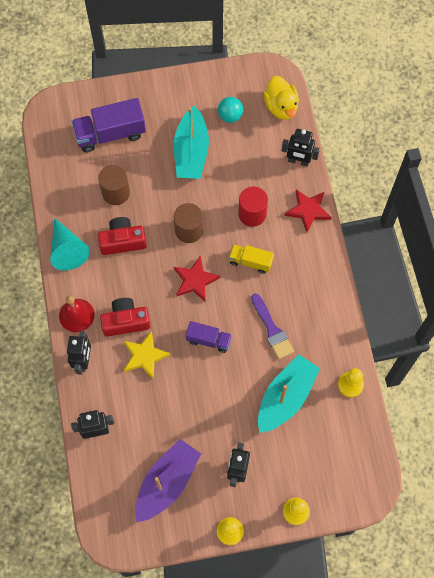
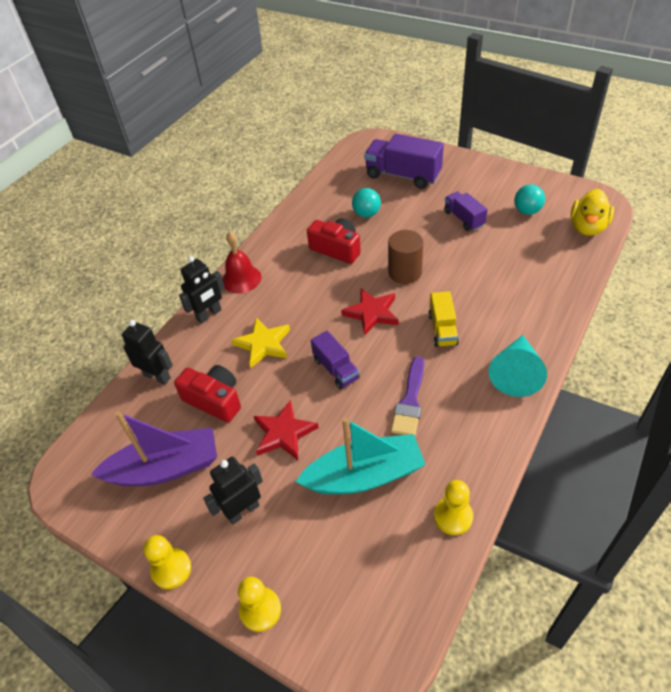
camera: 45 degrees right, 20 degrees down
turquoise cone [50,218,90,271] -> turquoise cone moved to [489,335,547,397]
brown cylinder [98,165,130,205] -> turquoise ball [352,188,381,218]
red camera [100,298,151,337] -> red camera moved to [174,365,241,423]
turquoise boat [174,106,209,179] -> purple truck [444,191,488,231]
yellow truck [229,244,274,274] -> yellow truck turned 150 degrees counterclockwise [428,291,459,347]
red cylinder [238,187,268,227] -> none
black robot [282,129,320,167] -> none
red star [285,189,332,232] -> red star moved to [254,400,319,460]

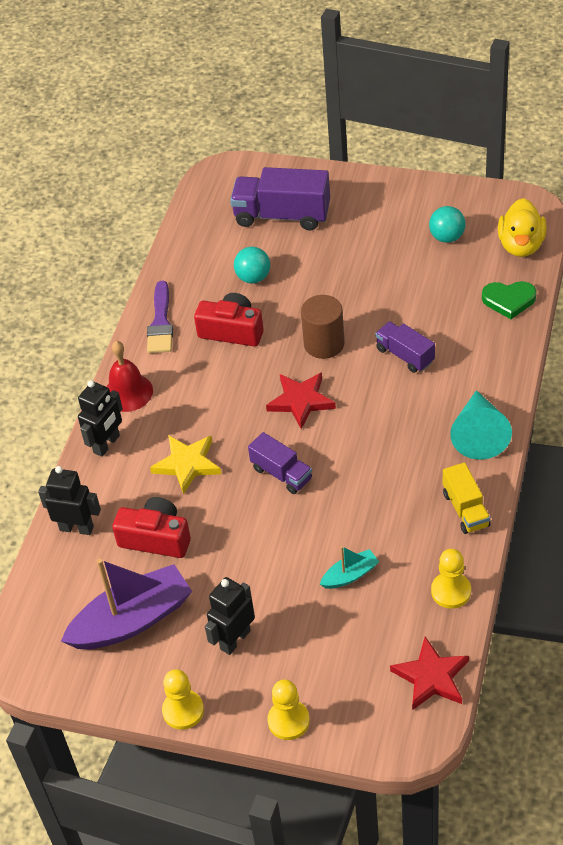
camera: 15 degrees left, 0 degrees up
red star [254,400,319,460] -> red star moved to [390,637,469,710]
turquoise boat [296,418,426,494] -> turquoise boat [320,546,379,589], size x0.47
purple brush [391,356,425,436] -> purple brush moved to [147,281,173,353]
yellow truck [428,291,459,347] -> yellow truck moved to [443,462,490,534]
purple truck [444,191,488,231] -> purple truck moved to [375,321,435,373]
none -> green heart [482,281,536,319]

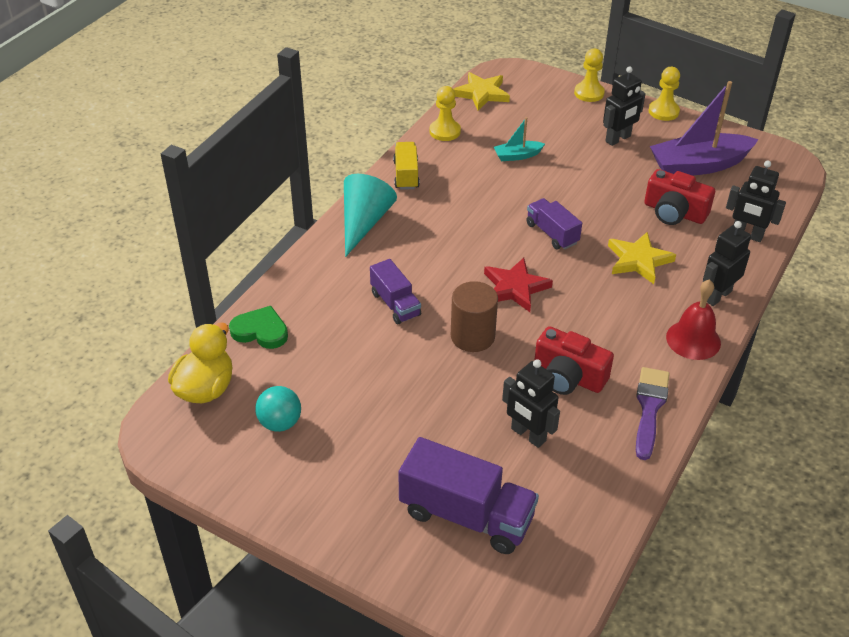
camera: 170 degrees left, 5 degrees down
turquoise ball [234,247,270,283] -> black robot [502,359,560,448]
red star [390,637,469,710] -> yellow star [453,72,510,110]

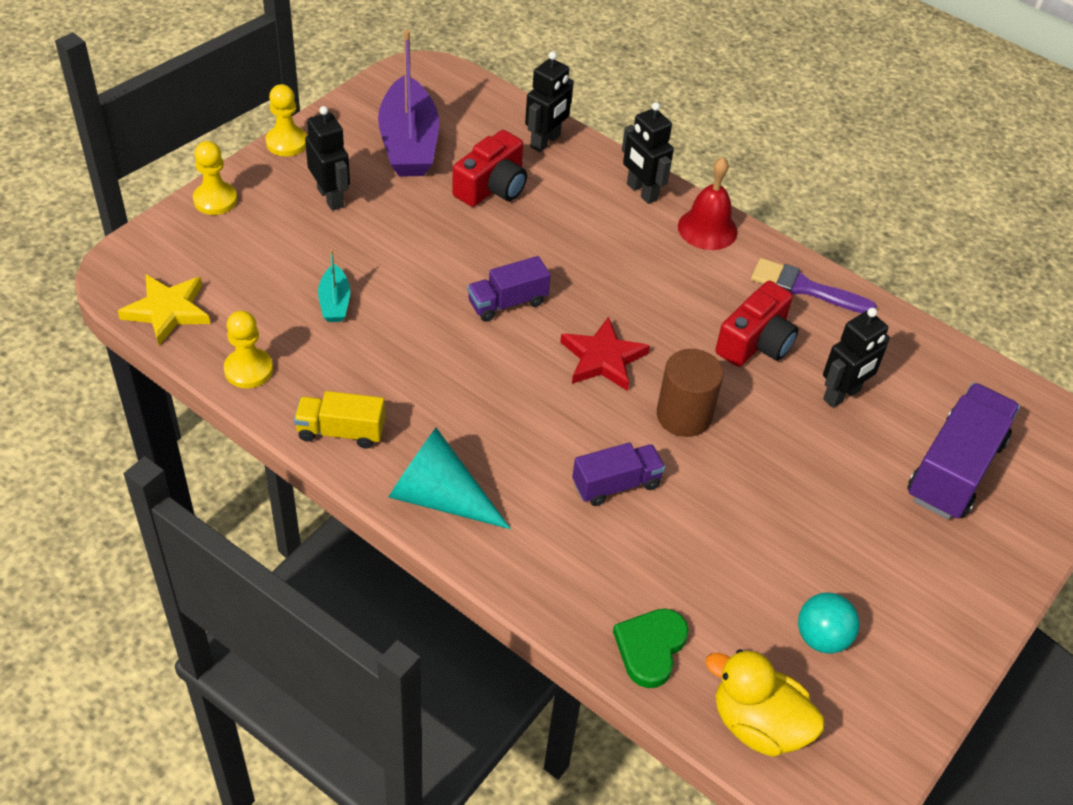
camera: 85 degrees left, 5 degrees up
yellow star [608,232,676,284] -> none

